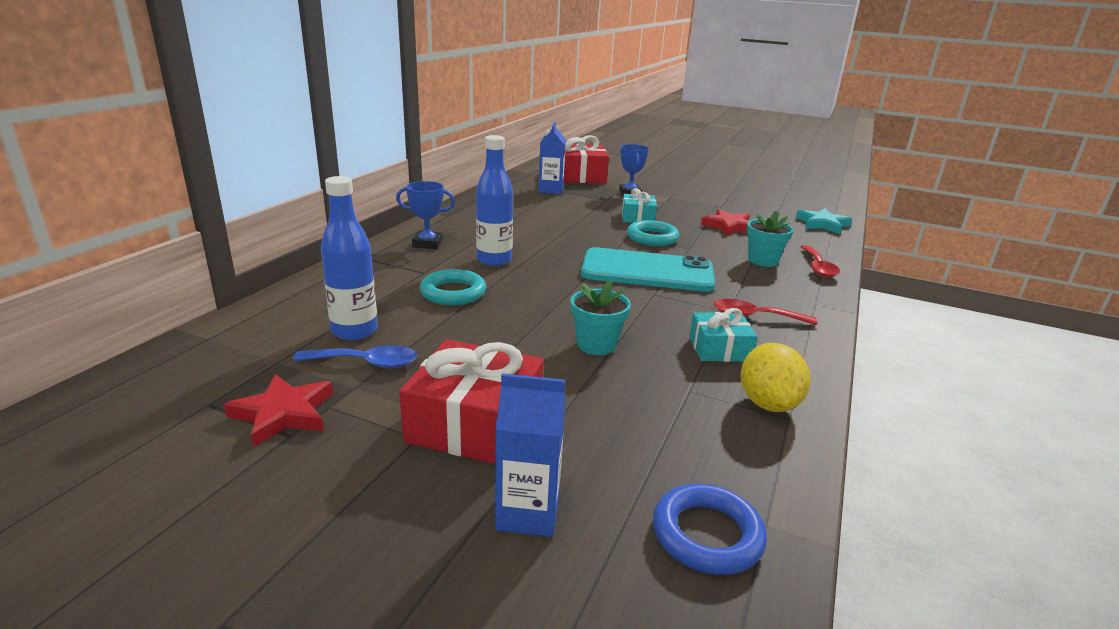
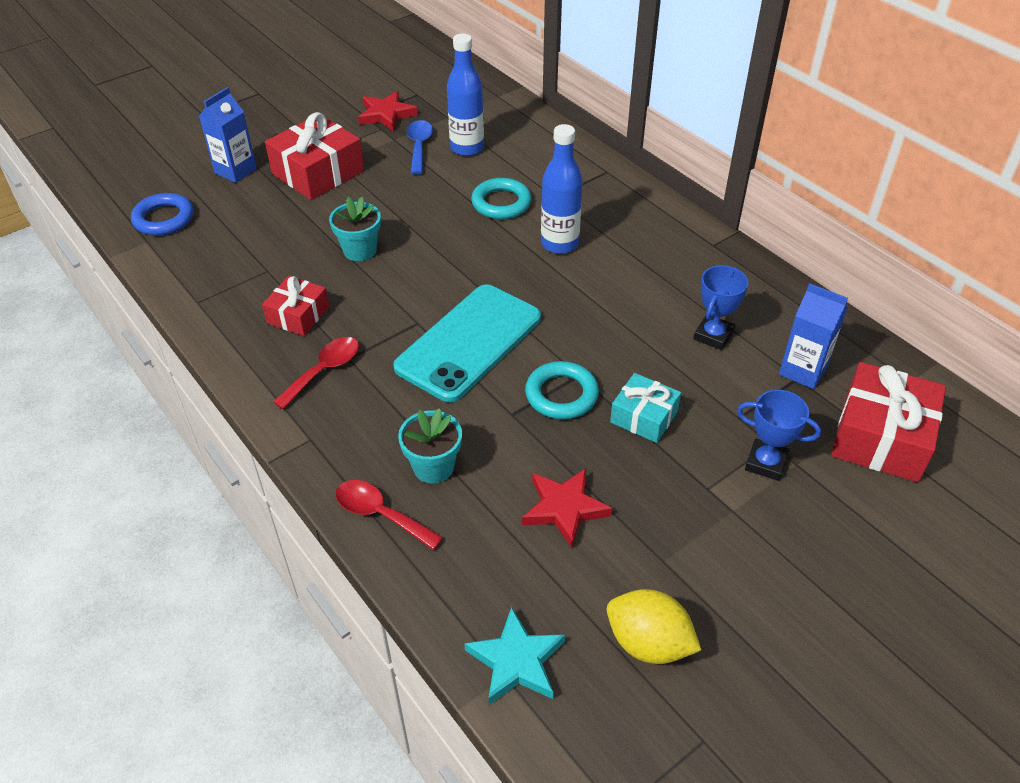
camera: 120 degrees right, 20 degrees up
blue spoon [292,345,417,368] -> blue spoon turned 150 degrees clockwise [407,120,433,175]
blue trophy [396,181,455,249] -> blue trophy moved to [693,265,748,350]
turquoise gift [689,308,757,362] -> red gift [262,276,329,336]
yellow lemon [741,343,810,412] -> yellow lemon moved to [607,589,701,664]

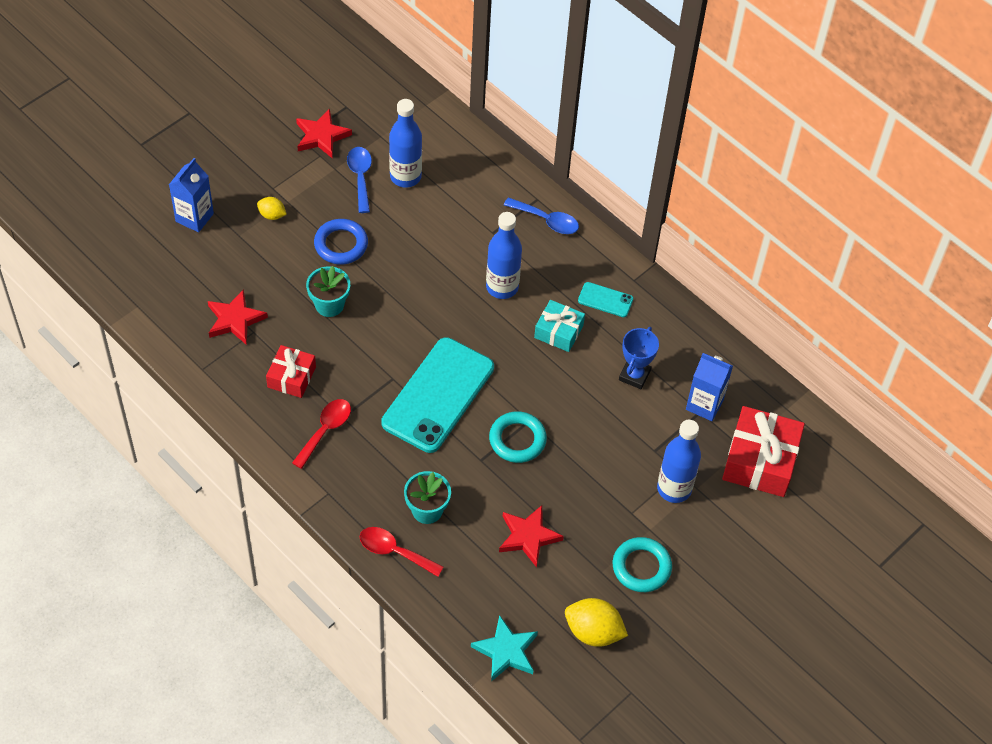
camera: 10 degrees left, 10 degrees up
blue ring [131,193,194,236] -> blue ring moved to [314,219,368,264]
red gift [265,112,364,200] -> yellow lemon [257,197,286,220]
turquoise ring [471,178,532,219] -> turquoise ring moved to [613,537,672,592]
turquoise gift [610,373,681,443] -> turquoise gift moved to [534,300,585,352]
blue trophy [737,390,821,481] -> blue bottle [657,420,701,503]
none -> red star [208,289,268,345]
none -> blue spoon [504,197,579,234]
none -> turquoise phone [578,282,633,317]

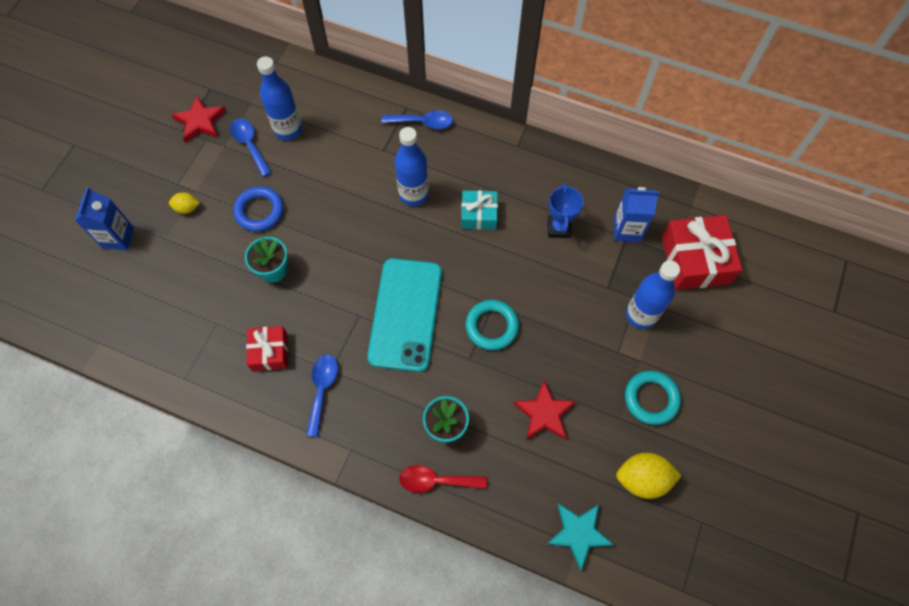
camera: 20 degrees left, 10 degrees up
red star [208,289,268,345] -> none
red spoon [292,399,351,469] -> blue spoon [306,355,338,437]
turquoise phone [578,282,633,317] -> none

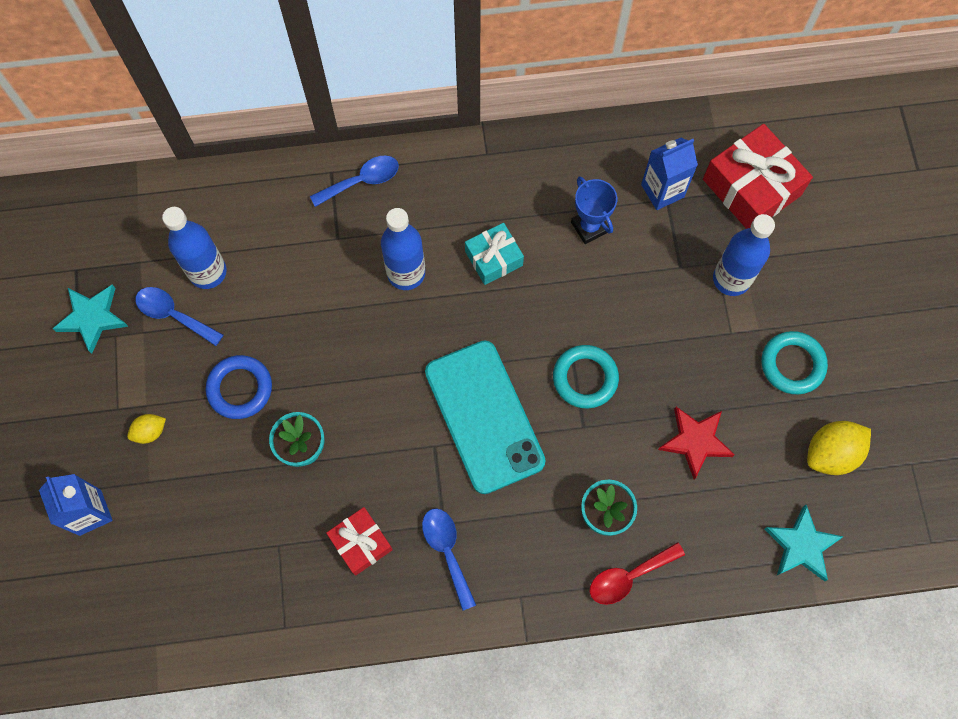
camera: 30 degrees left, 5 degrees up
red star [171,95,226,143] -> turquoise star [53,285,129,354]

